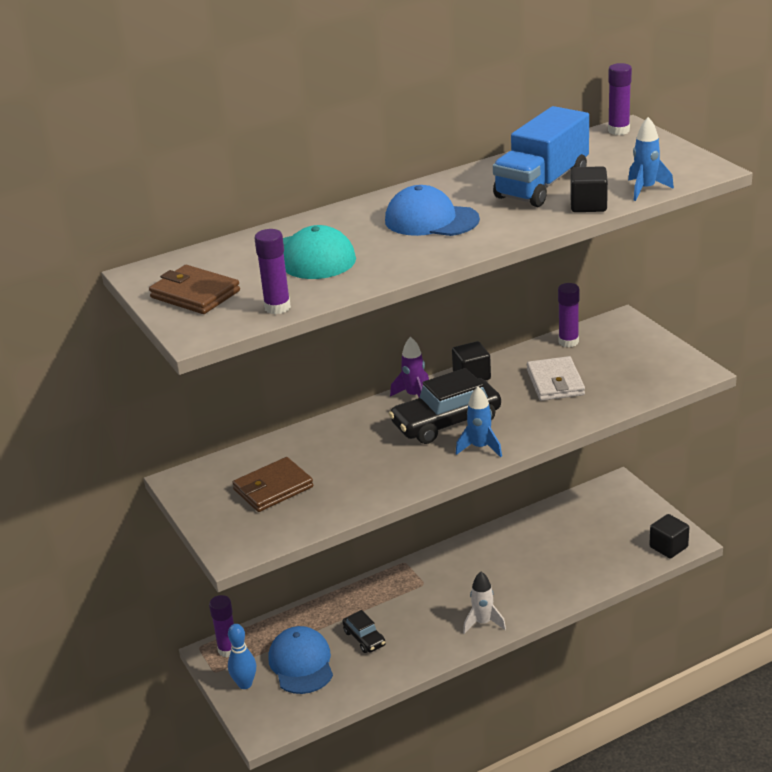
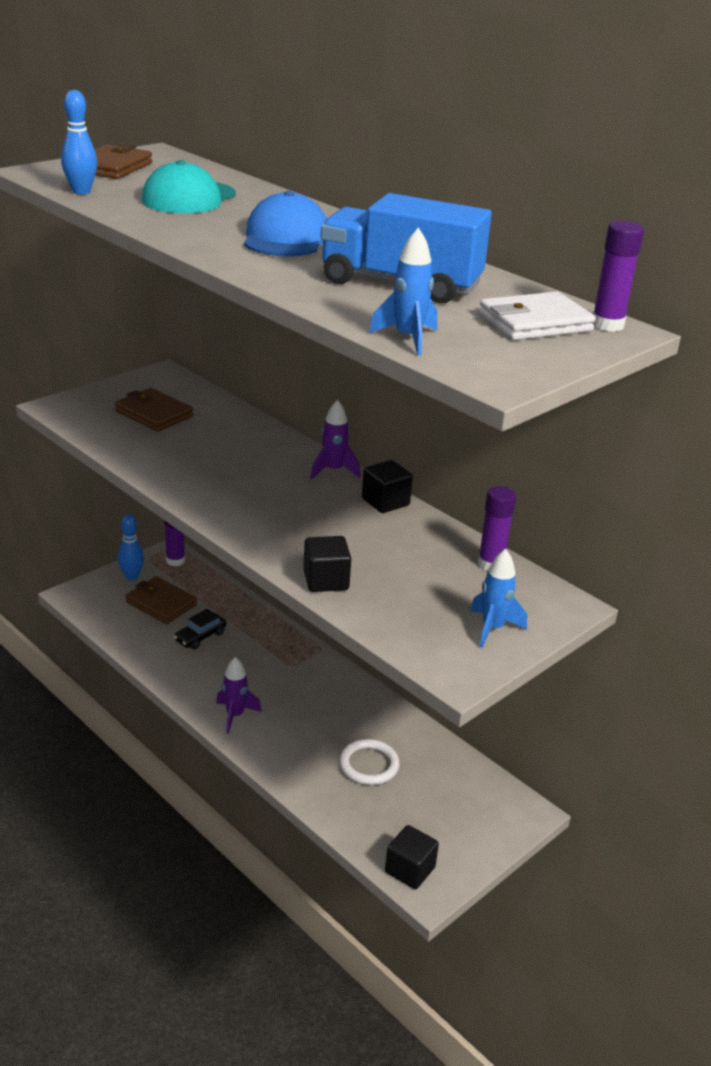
camera: 70 degrees right, 0 degrees up
purple glue stick [254,229,291,314] -> blue bowling pin [61,90,97,195]
blue cap [268,626,333,694] -> brown wallet [125,576,197,624]
black car [389,368,501,444] -> none
blue rocket [456,386,502,457] -> blue rocket moved to [470,549,527,648]
white rocket [463,572,506,634] -> purple rocket [216,657,262,734]
white wallet [527,356,585,401] -> white wallet moved to [479,291,596,340]
black cube [570,166,608,212] -> black cube moved to [303,536,351,592]
none -> white ring [339,739,400,785]

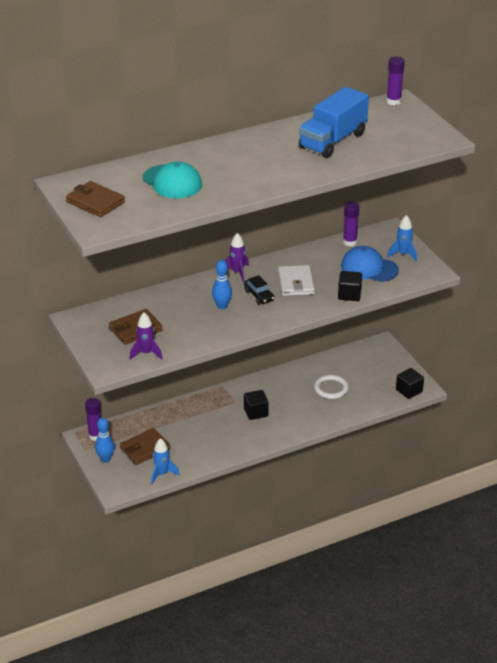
camera: 70 degrees left, 5 degrees up
blue bowling pin [61,90,97,195] -> blue bowling pin moved to [212,260,232,309]
black car [174,609,226,649] -> black car moved to [244,275,275,305]
purple rocket [216,657,262,734] -> purple rocket moved to [130,312,162,360]
blue cap [244,191,327,256] -> blue cap moved to [341,246,399,282]
black cube [362,460,413,513] -> black cube moved to [244,390,269,420]
blue rocket [369,228,437,356] -> blue rocket moved to [151,438,179,484]
white wallet [479,291,596,340] -> white wallet moved to [278,265,315,296]

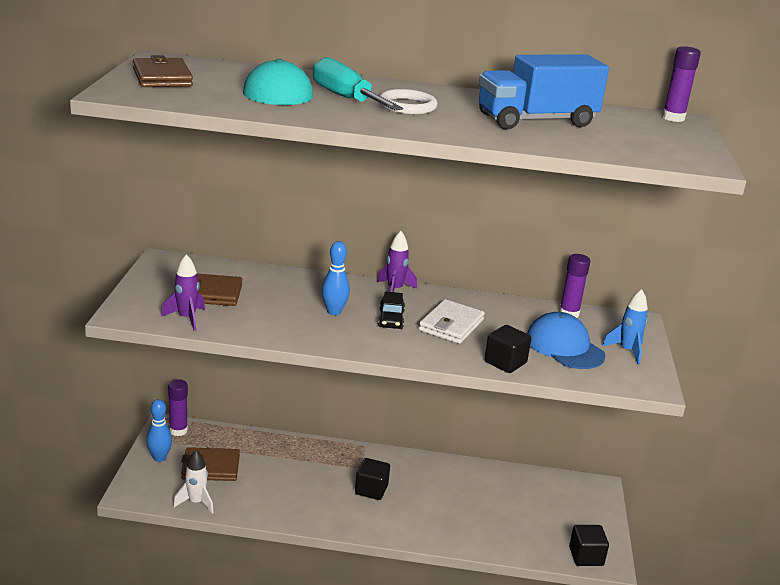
camera: 30 degrees right, 10 degrees down
blue rocket [151,438,179,484] -> white rocket [173,450,214,514]
white ring [314,375,349,399] -> white ring moved to [379,89,438,114]
none -> turquoise screwdriver [313,57,403,110]

